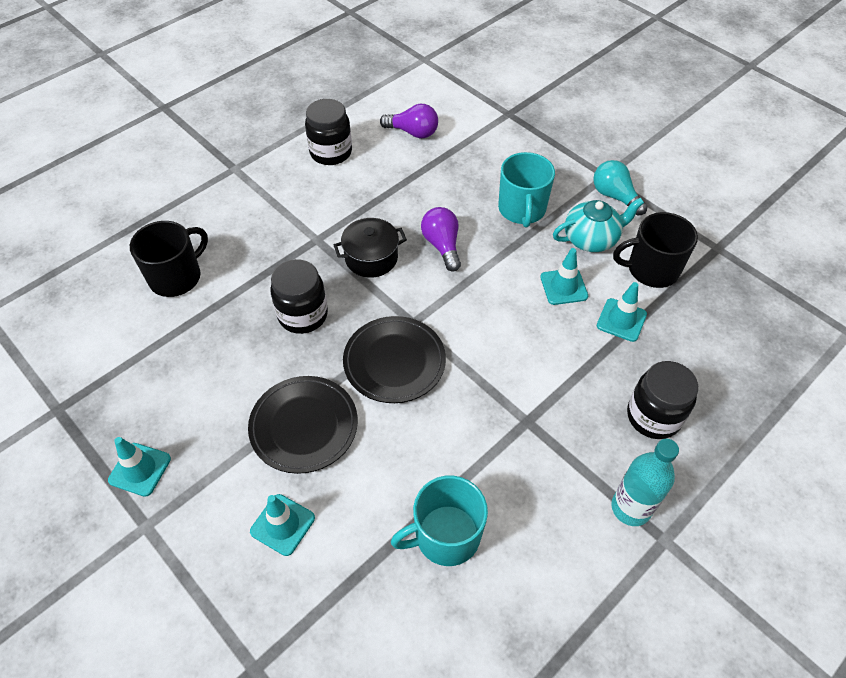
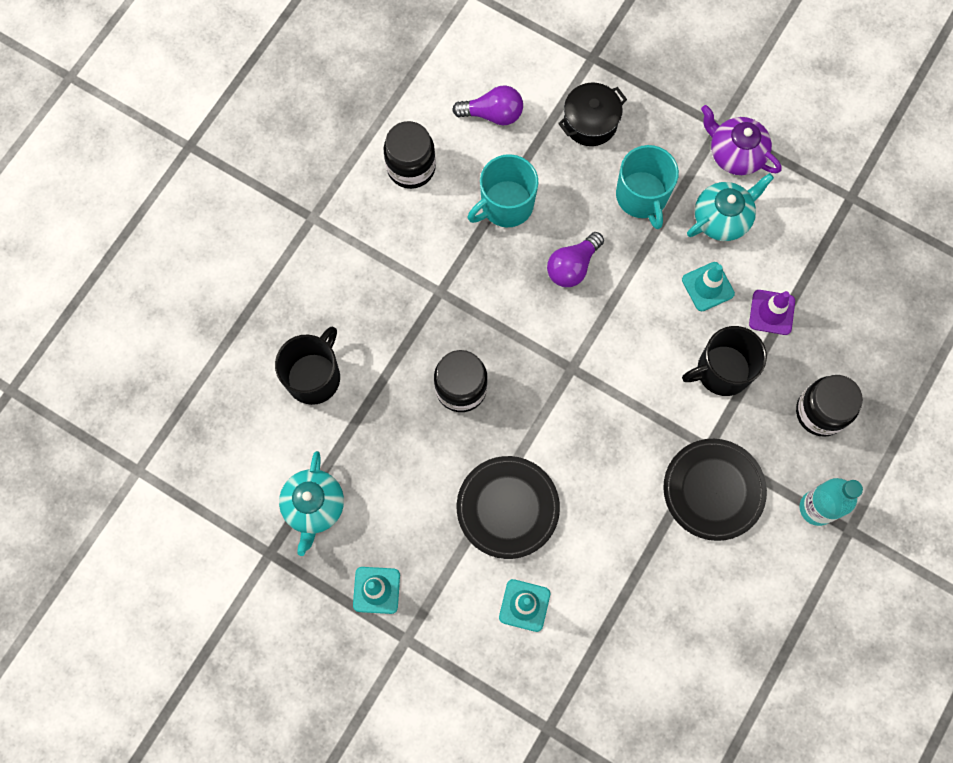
camera: 15 degrees left, 20 degrees up
black pot [334,218,407,278] -> black pot moved to [558,83,627,146]
black plate [343,316,446,403] -> black plate moved to [663,439,767,541]
turquoise mug [391,475,488,566] -> turquoise mug moved to [468,154,538,227]
purple light bulb [421,207,461,272] -> purple light bulb turned 105 degrees counterclockwise [547,232,604,287]
turquoise light bulb [593,160,648,216] -> purple teapot [701,105,781,175]
turquoise traffic cone [597,282,647,342] -> purple traffic cone [749,290,795,335]
black mug [613,212,698,288] -> black mug moved to [682,326,767,396]
none -> turquoise teapot [279,451,344,556]

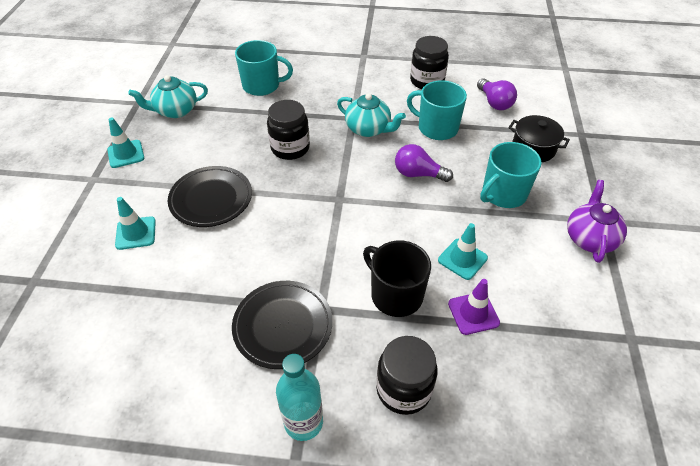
camera: 65 degrees right, 25 degrees down
black mug [275,327,340,405] -> turquoise mug [235,40,293,96]
turquoise teapot [687,173,774,241] -> turquoise teapot moved to [337,93,406,137]

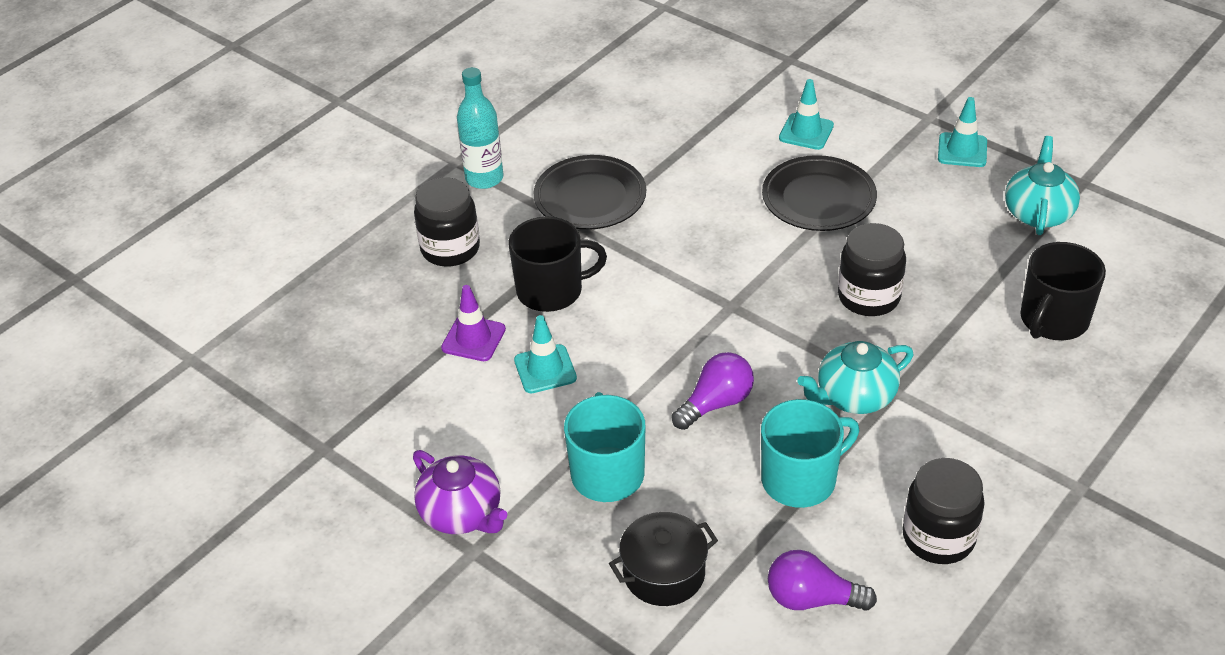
camera: 125 degrees right, 5 degrees down
turquoise mug [235,40,293,96] -> black mug [1020,242,1106,340]

